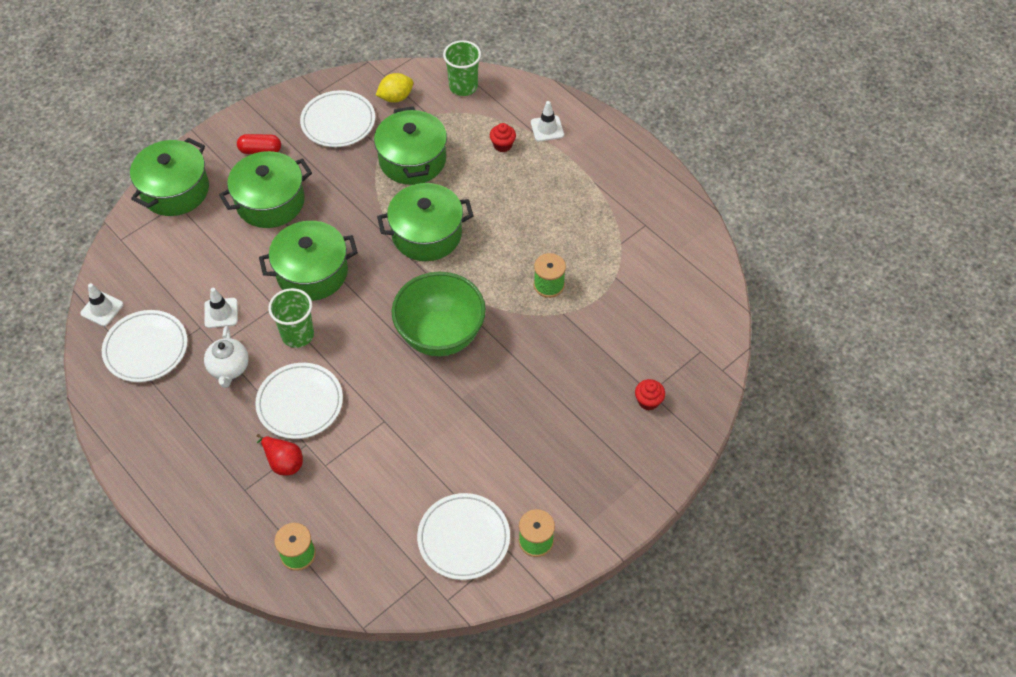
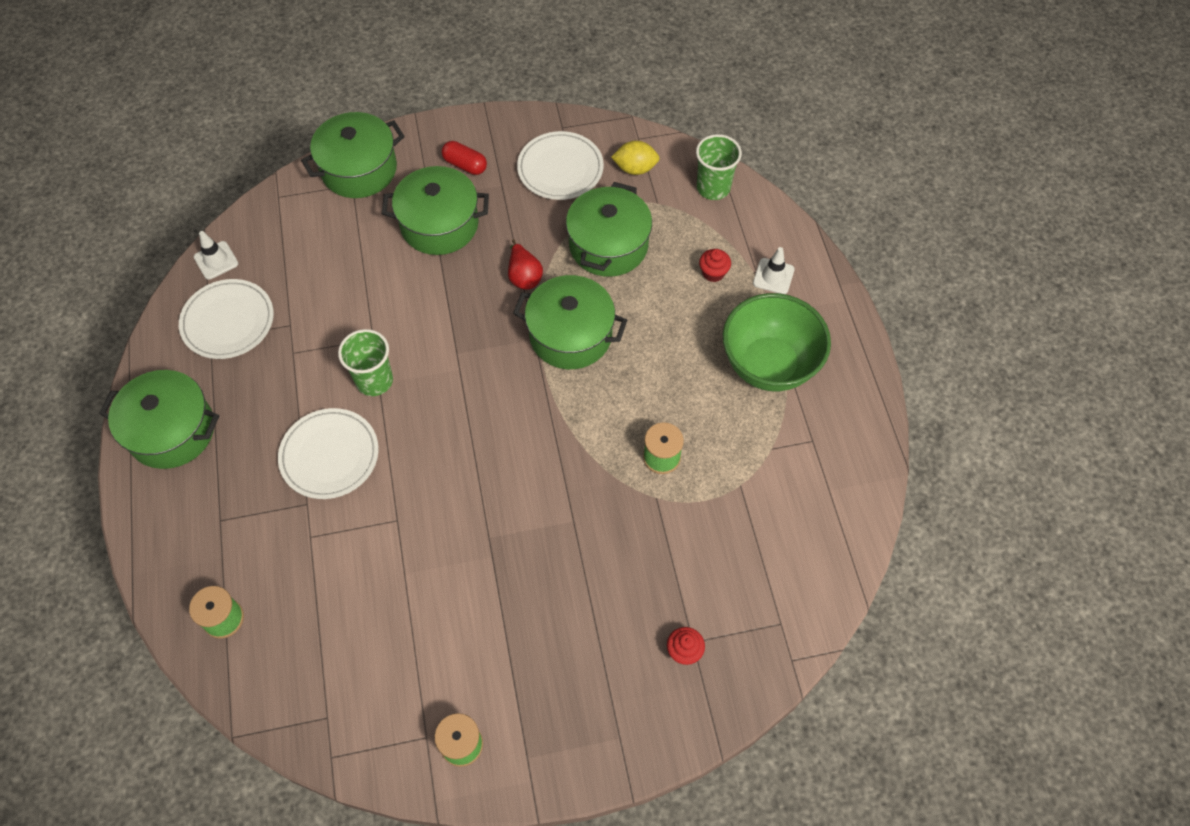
camera: 30 degrees right, 5 degrees up
white traffic cone [204,288,238,328] -> none
white teapot [204,326,249,388] -> none
red pear [257,434,303,476] -> red pear moved to [508,239,543,290]
green pot [259,221,358,301] -> green pot moved to [99,370,219,469]
green bowl [392,272,486,356] -> green bowl moved to [723,293,831,391]
white plate [417,493,510,580] -> none

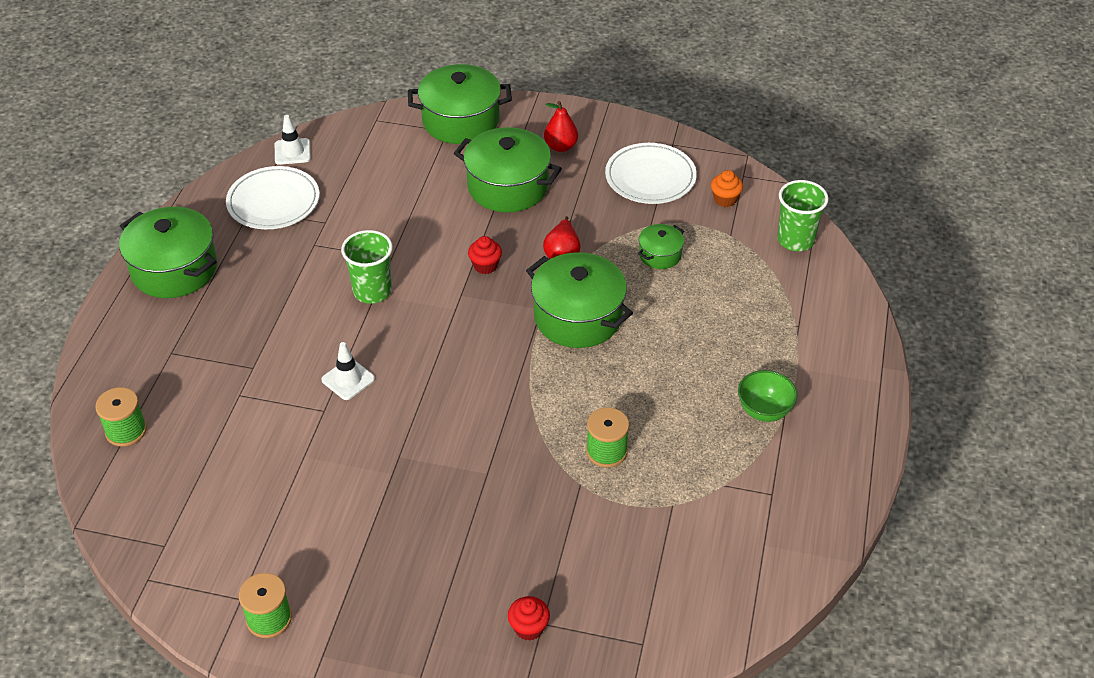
camera: 25 degrees right, 15 degrees down
white plate [278,408,379,499] -> none
red capsule [441,141,487,175] -> red pear [544,101,578,152]
green pot [566,182,652,277] -> green pot [638,224,684,269], size x0.50
yellow lemon [611,140,660,175] -> orange cupcake [711,170,743,207]
red cupcake [699,249,731,282] -> red cupcake moved to [468,236,502,274]
green bowl [723,293,831,391] -> green bowl [738,370,798,422], size x0.51
white traffic cone [753,247,795,294] -> white traffic cone moved to [321,342,375,400]

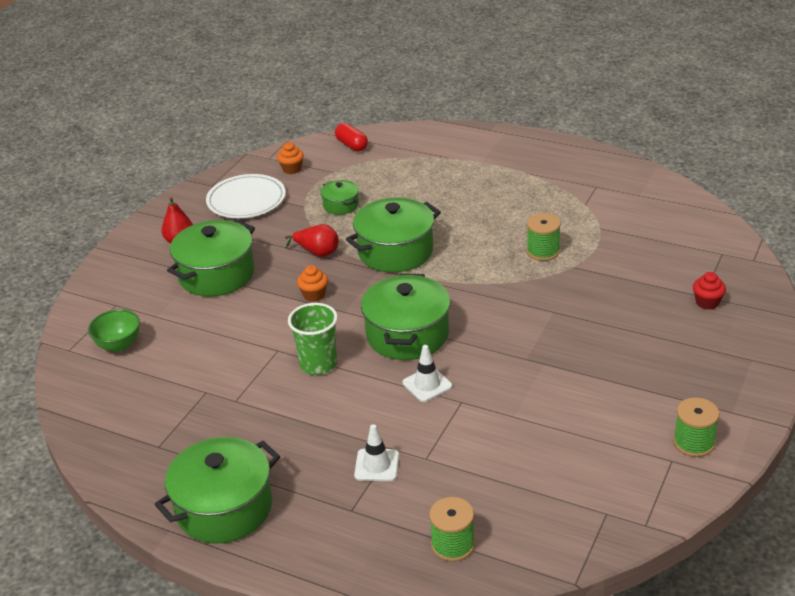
camera: 75 degrees left, 10 degrees down
white plate [226,166,320,229] -> none
white traffic cone [275,115,311,165] -> white traffic cone moved to [354,424,399,481]
green pot [408,64,512,144] -> green pot moved to [361,273,450,360]
red cupcake [468,236,502,274] -> orange cupcake [297,265,328,302]
green bowl [738,370,798,422] -> green bowl moved to [88,309,140,352]
green cup [777,180,829,251] -> red capsule [335,123,368,152]

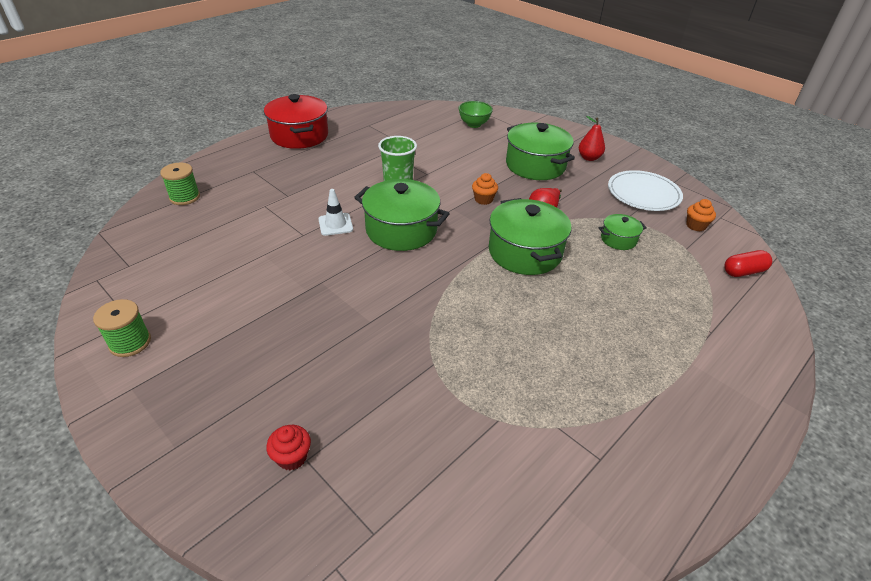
camera: 105 degrees right, 5 degrees up
green pot [155,437,280,543] -> red pot [264,94,328,149]
white traffic cone [354,424,399,481] -> none
green spool [527,213,561,261] -> none

